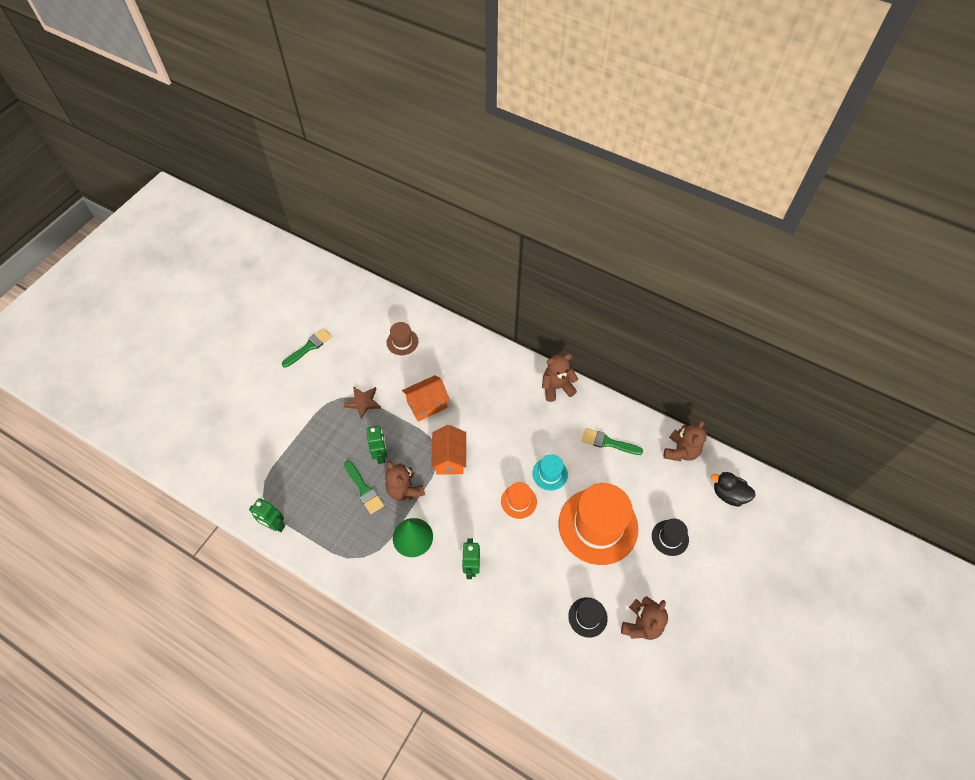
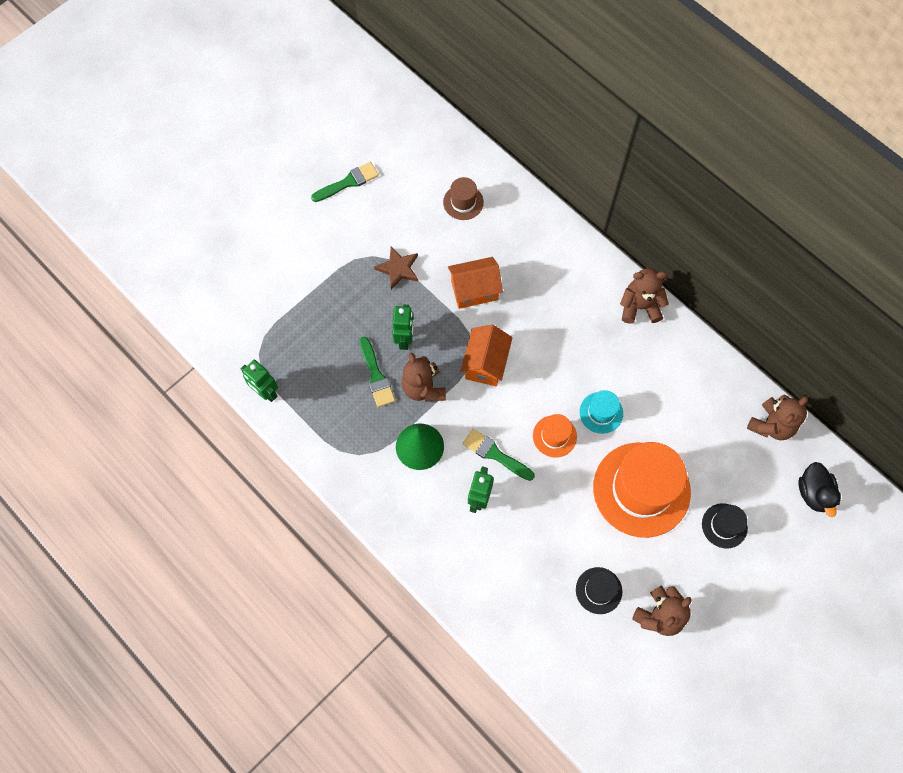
camera: 15 degrees right, 10 degrees up
green brush [582,428,643,455] -> green brush moved to [463,429,535,481]
black duck [711,472,756,507] -> black duck turned 135 degrees counterclockwise [798,462,841,517]

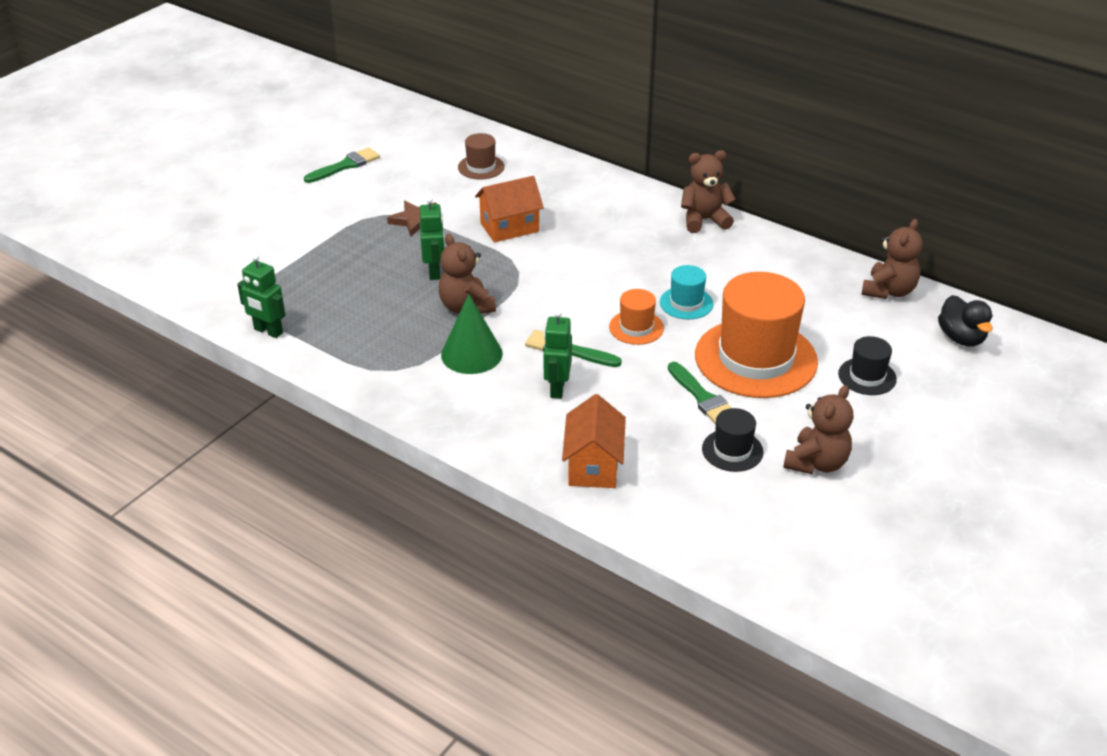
camera: 10 degrees left, 30 degrees down
green brush [360,337,395,407] -> green brush moved to [668,362,731,424]
orange house [461,325,512,386] -> orange house moved to [562,394,626,488]

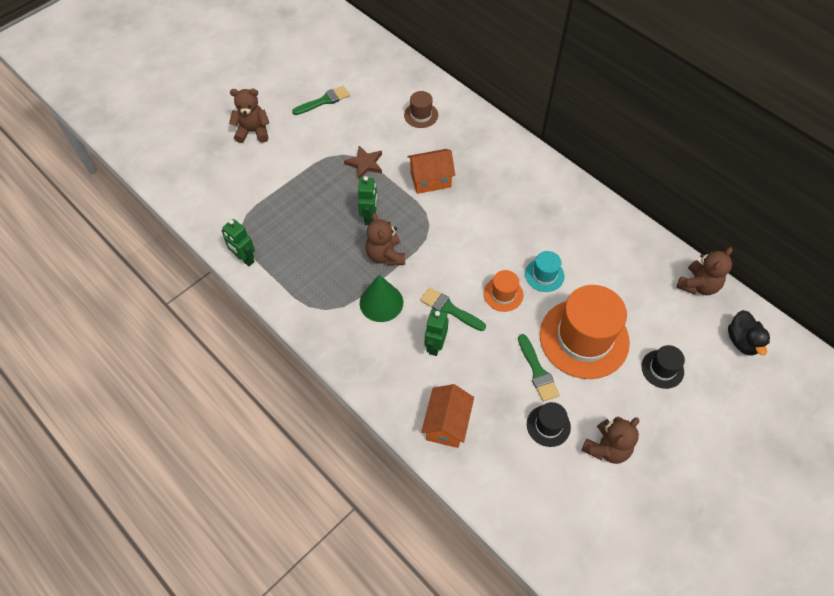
camera: 10 degrees right, 20 degrees up
brown teddy bear [681,150,736,233] -> brown teddy bear moved to [229,89,269,143]

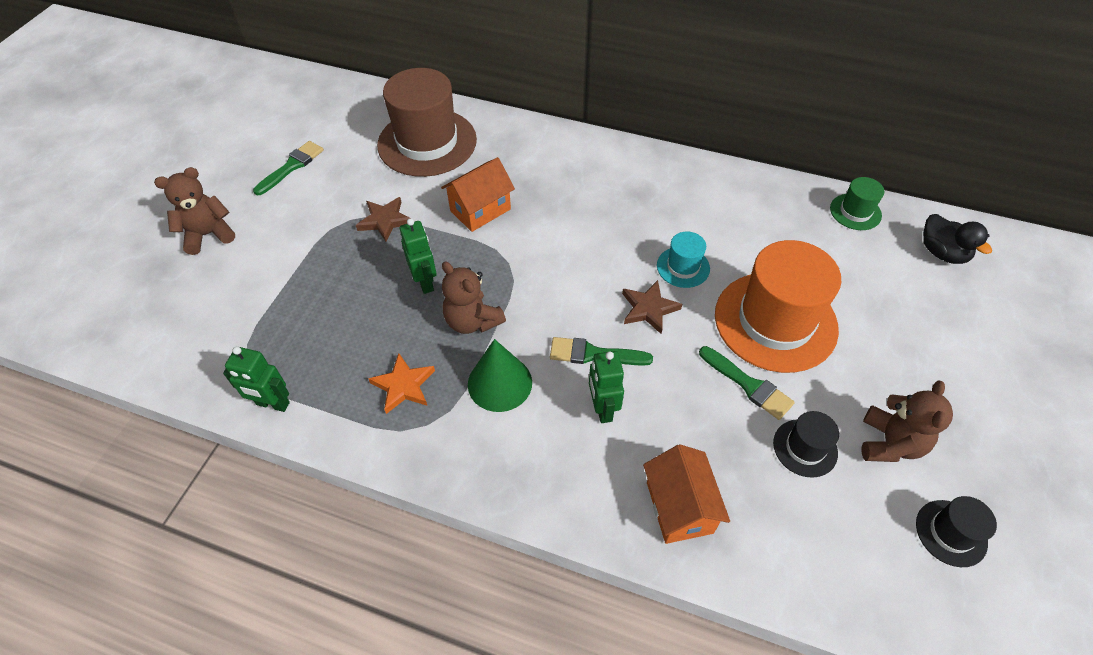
camera: 25 degrees left, 5 degrees down
brown hat [404,91,438,128] -> brown hat [377,68,477,177], size x2.16
orange hat [484,270,523,312] -> brown star [622,280,682,334]
black hat [641,345,685,389] -> black hat moved to [916,496,997,567]
brown teddy bear [676,247,733,295] -> green hat [830,177,885,230]
none -> orange star [368,353,435,414]

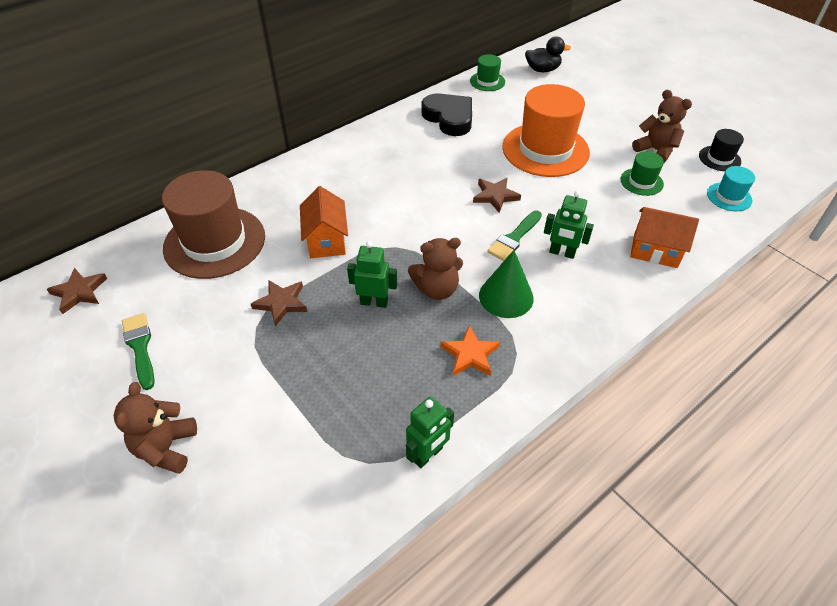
camera: 60 degrees left, 5 degrees down
turquoise hat [657,232,710,288] -> turquoise hat moved to [707,166,755,211]
green brush [699,346,795,420] -> none
black hat [773,411,839,478] -> green hat [621,151,664,196]
none -> brown star [47,268,107,314]
none -> black heart [422,93,472,136]

